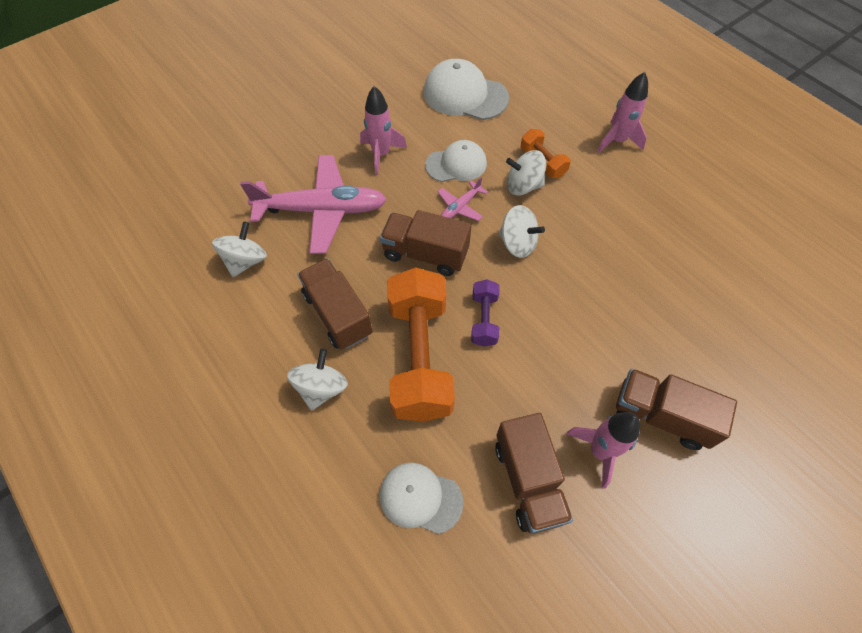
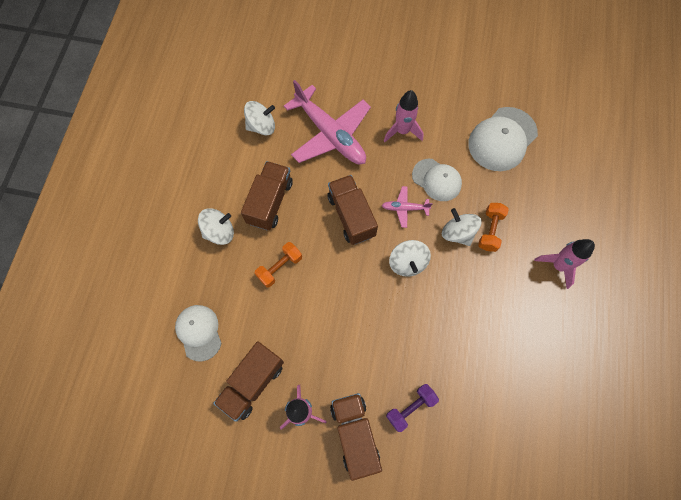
camera: 50 degrees right, 10 degrees up
orange dumbbell [387,267,455,422] -> orange dumbbell [255,242,302,288], size x0.47
white cap [423,59,509,120] -> white cap turned 120 degrees counterclockwise [468,107,538,171]
purple dumbbell [471,279,500,347] -> purple dumbbell moved to [386,384,439,432]

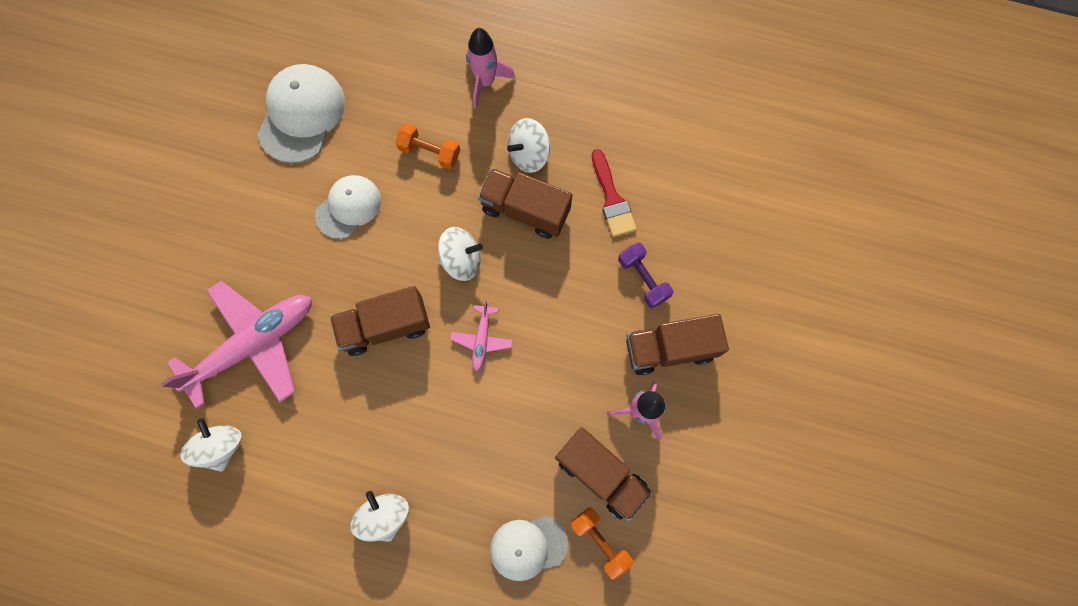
camera: 85 degrees left, 5 degrees up
brown truck [241,161,293,230] -> brown truck moved to [478,168,573,239]
orange dumbbell [255,242,302,288] -> orange dumbbell moved to [571,507,633,580]
pink plane [382,186,433,228] -> pink plane moved to [450,301,513,372]
pink rocket [384,90,424,142] -> none
white spinning top [442,208,482,246] -> white spinning top moved to [507,118,550,173]
white cap [468,107,538,171] -> white cap turned 120 degrees counterclockwise [257,64,345,163]
none -> red brush [592,149,637,237]

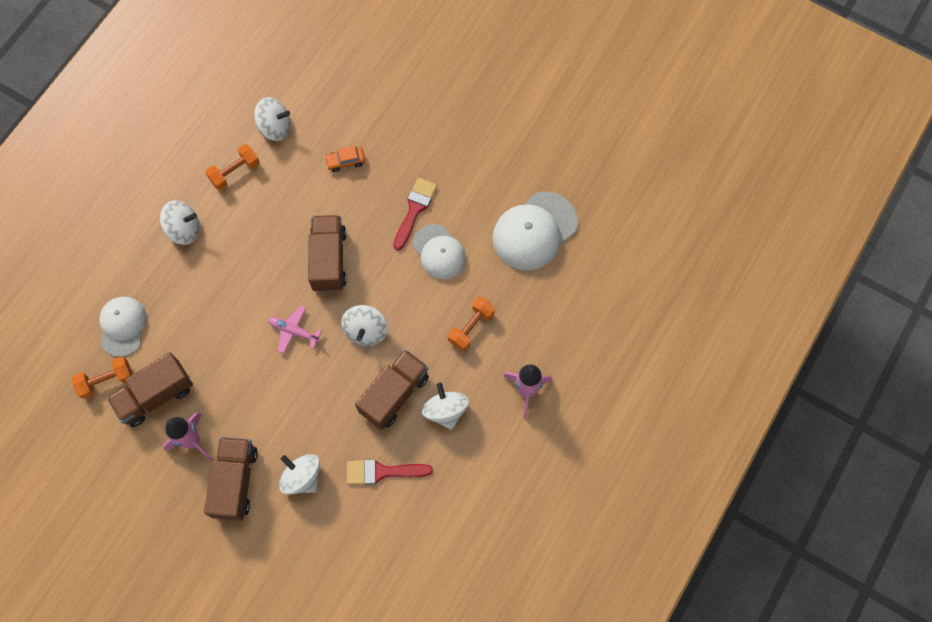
camera: 105 degrees right, 5 degrees down
pink plane [161,281,312,409] -> orange car [325,146,365,172]
white cap [257,64,345,163] -> white cap turned 105 degrees clockwise [493,191,578,270]
purple dumbbell [618,242,673,308] -> white spinning top [279,454,320,495]
none -> orange dumbbell [205,144,259,190]
none -> red brush [393,178,437,251]

